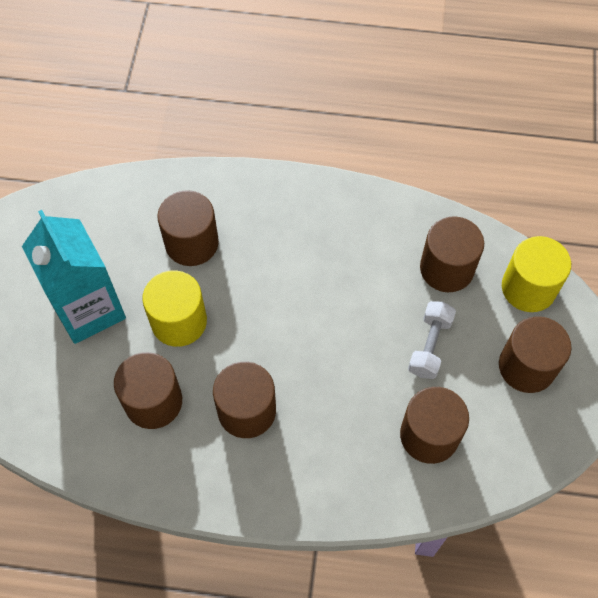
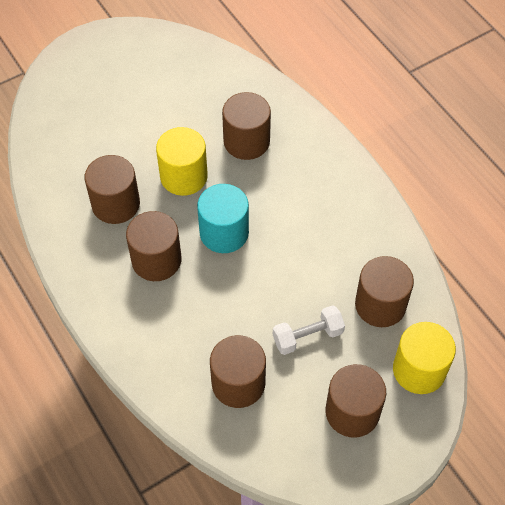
camera: 50 degrees right, 5 degrees down
turquoise carton [22,210,126,344] -> none
none -> turquoise cylinder [197,184,249,253]

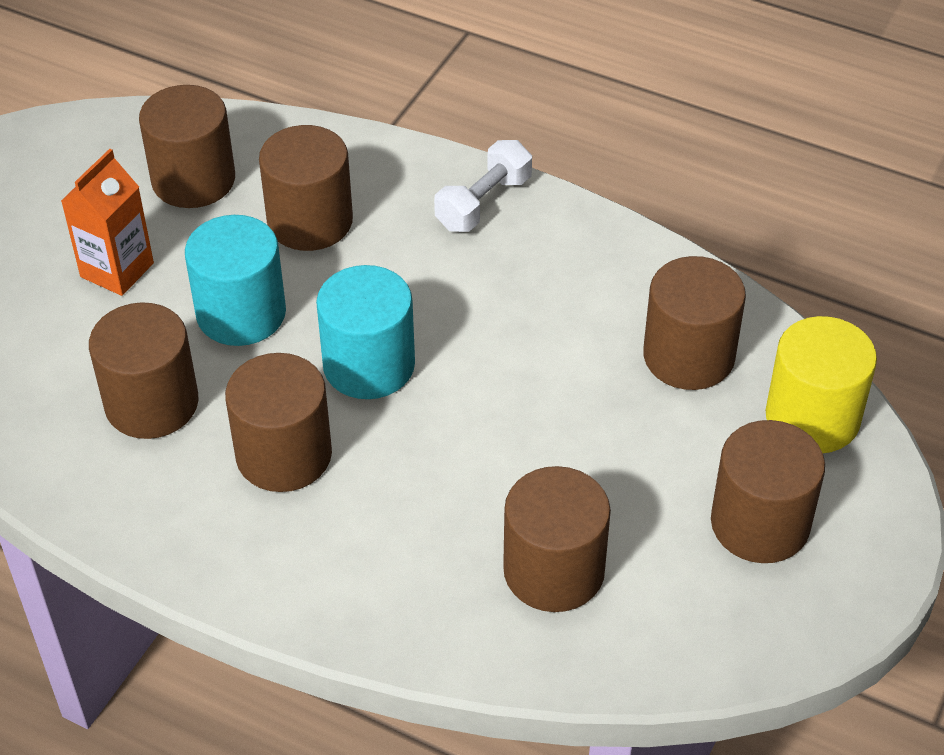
camera: 30 degrees left, 10 degrees down
yellow cylinder [156,127,208,196] -> turquoise cylinder [185,215,286,346]
white dumbbell [273,305,345,355] -> white dumbbell moved to [434,140,532,232]
none -> orange carton [61,149,154,296]
none -> brown cylinder [139,85,235,208]

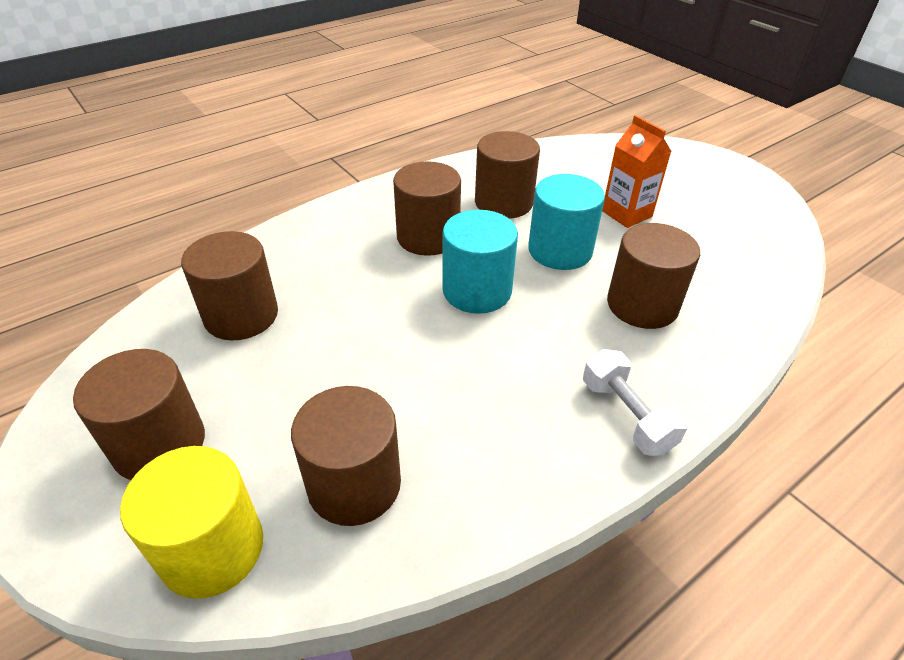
camera: 115 degrees right, 5 degrees down
brown cylinder [139,85,235,208] -> none

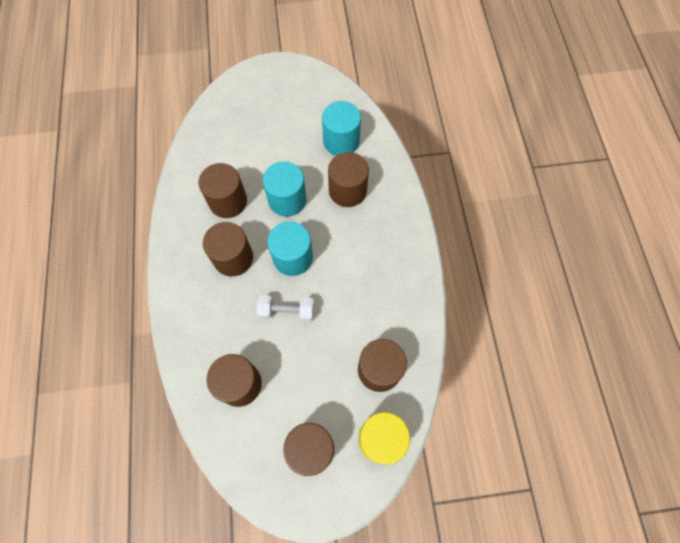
camera: 60 degrees left, 25 degrees up
white dumbbell [583,349,687,456] -> white dumbbell moved to [257,295,314,322]
orange carton [602,115,672,228] -> none
none -> turquoise cylinder [322,101,361,156]

